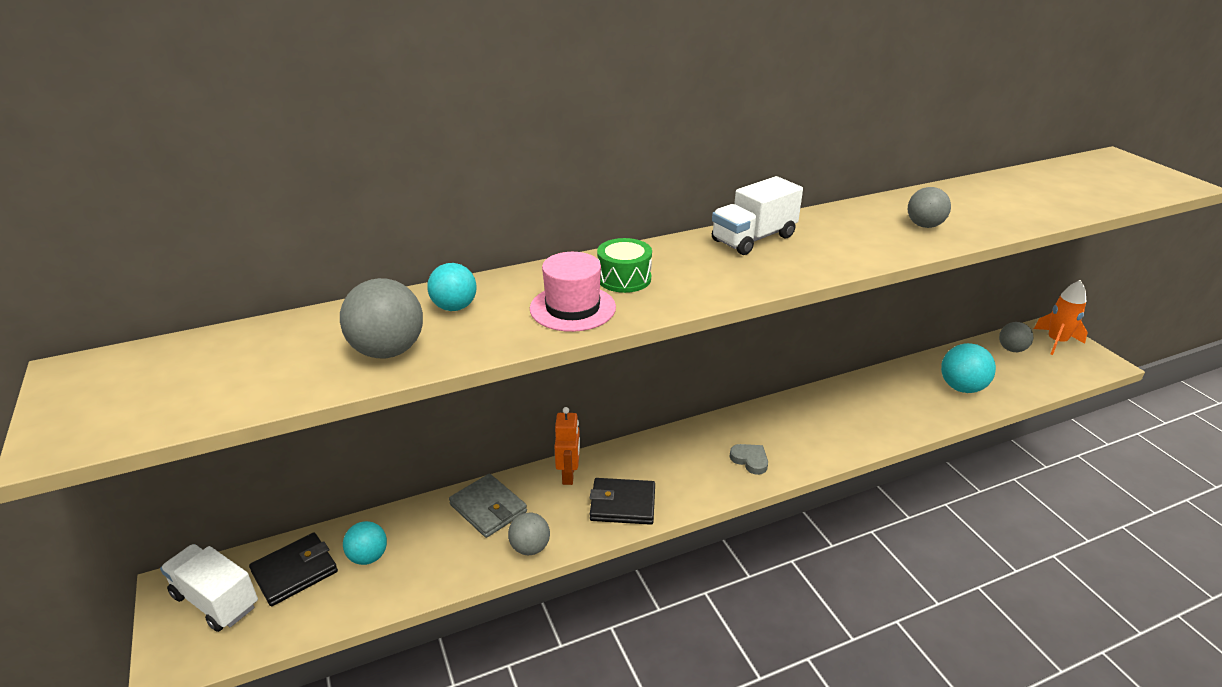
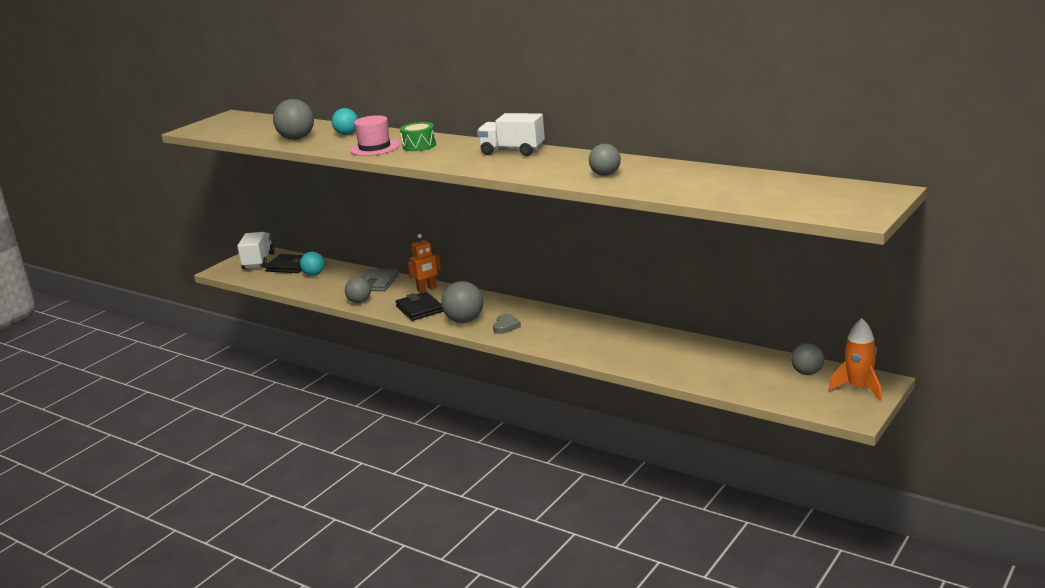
camera: 60 degrees right, 10 degrees down
turquoise ball [941,343,996,393] -> none
none -> grey ball [441,281,483,323]

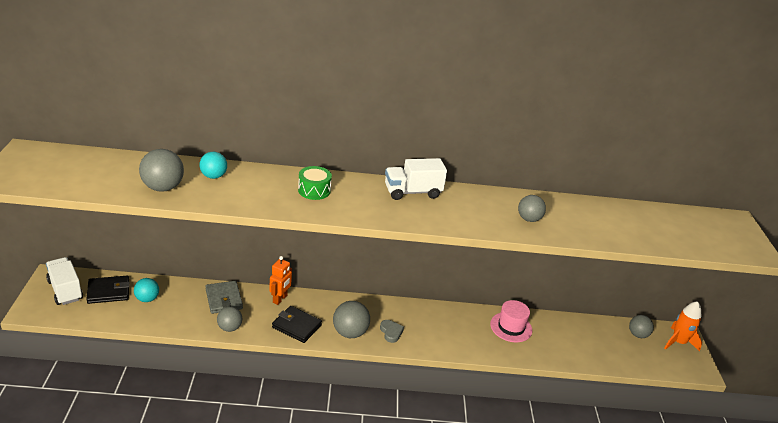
camera: 40 degrees left, 10 degrees up
pink hat [350,115,400,156] -> pink hat moved to [490,300,532,342]

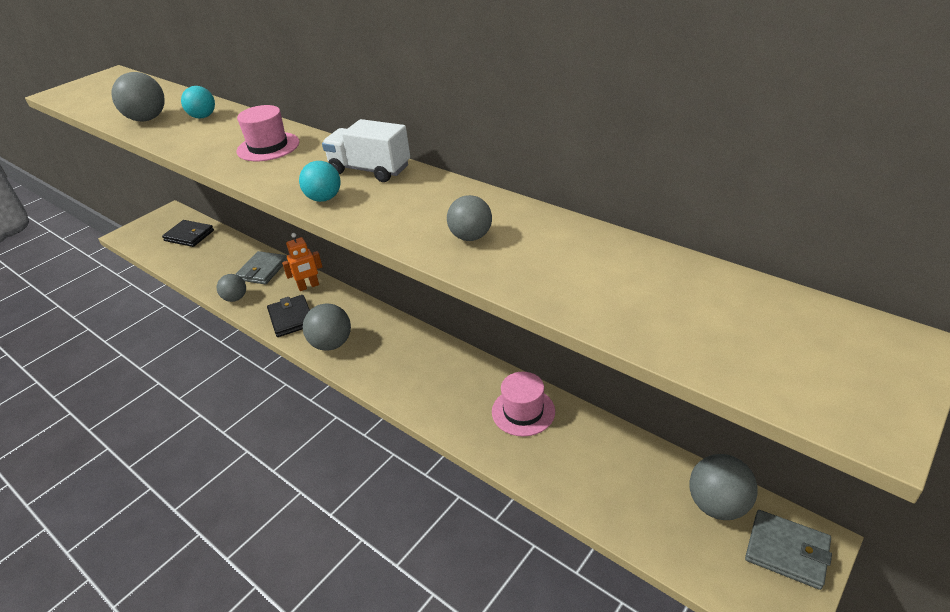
camera: 45 degrees right, 5 degrees up
white truck [46,257,83,305] -> none
turquoise ball [134,278,159,302] -> turquoise ball moved to [299,161,341,202]
green drum [298,166,332,200] -> pink hat [237,105,299,161]
grey heart [380,320,404,343] -> none
grey ball [629,315,654,338] -> grey ball [690,454,758,520], size x1.51
orange rocket [664,301,702,352] -> grey wallet [745,510,832,590]

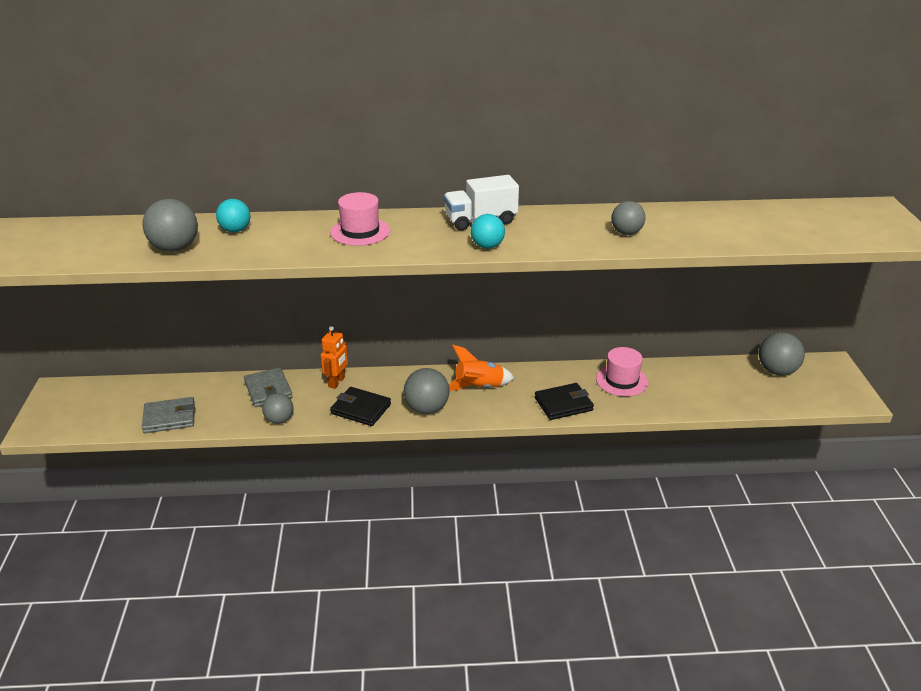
camera: 45 degrees left, 5 degrees down
black wallet [162,220,214,247] -> black wallet moved to [535,383,594,420]
grey wallet [745,510,832,590] -> grey wallet moved to [142,397,195,433]
none -> orange rocket [449,345,514,391]

